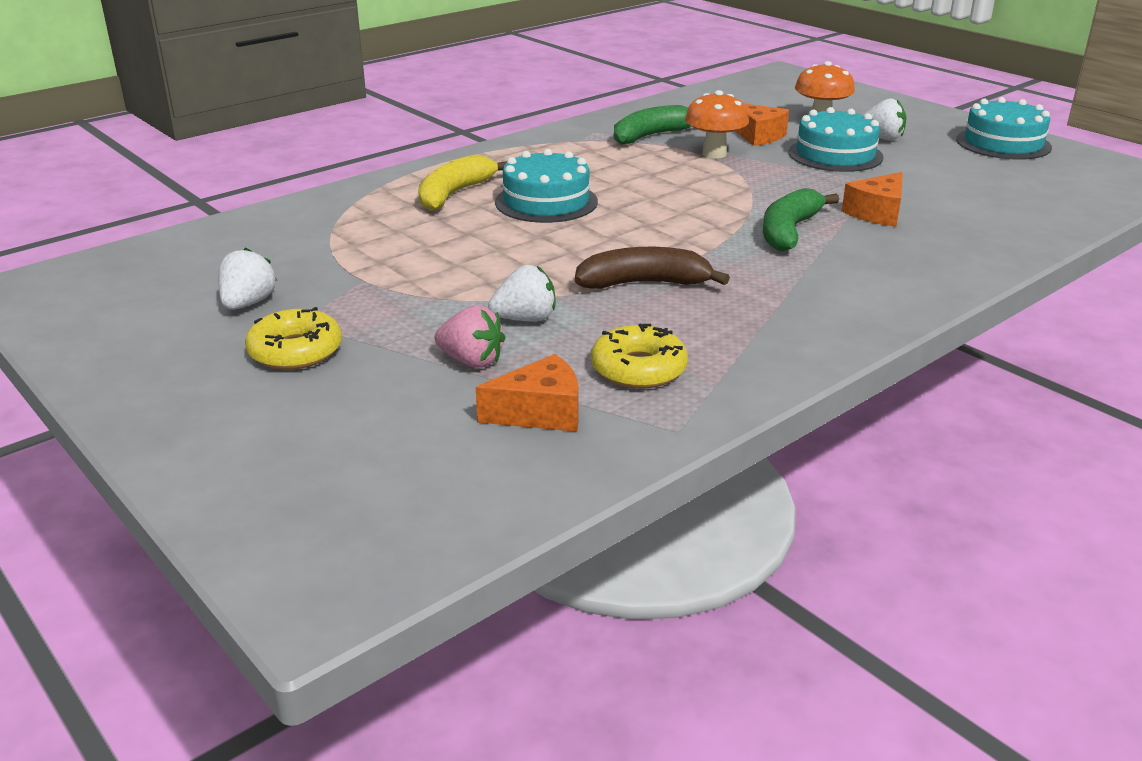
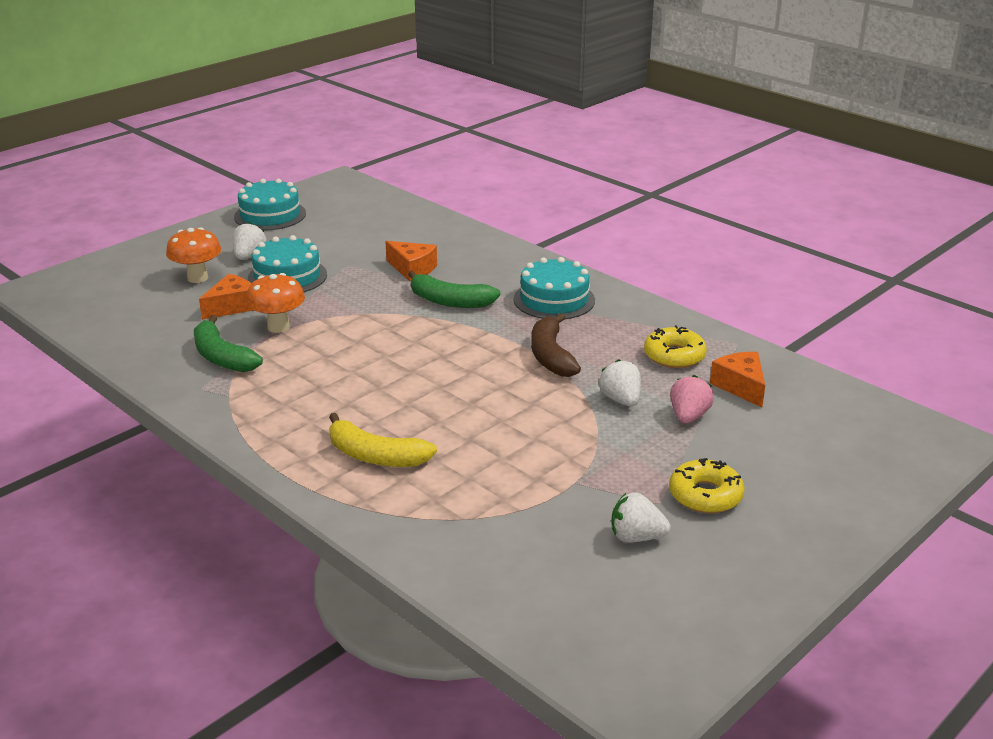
camera: 95 degrees left, 0 degrees up
turquoise cake [495,149,598,223] -> turquoise cake moved to [514,257,595,319]

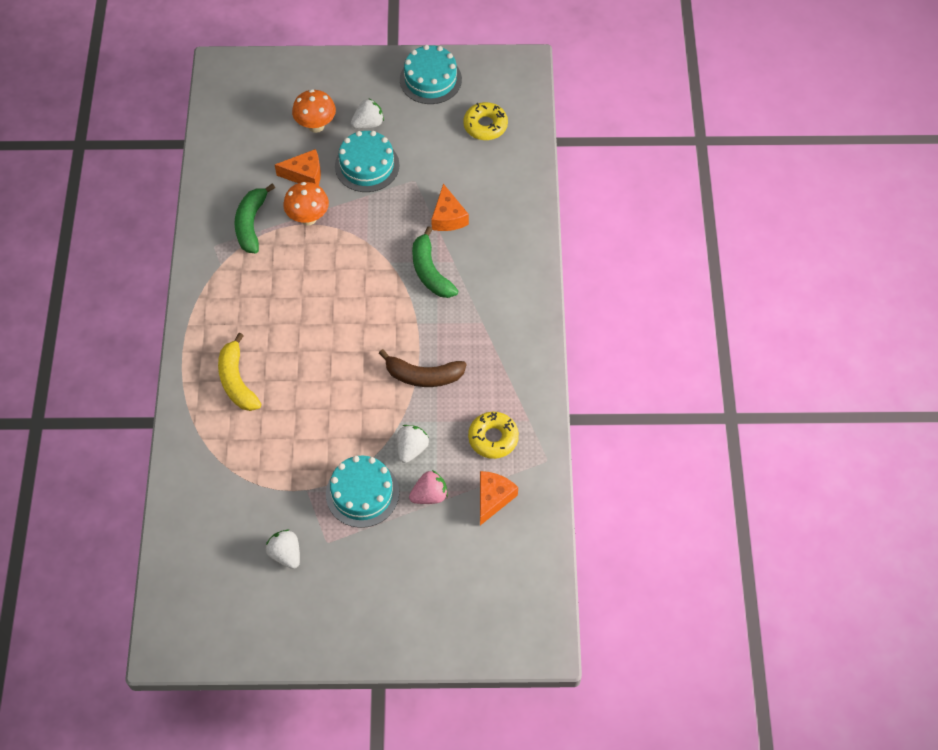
camera: 45 degrees right, 30 degrees up
turquoise cake [514,257,595,319] -> turquoise cake moved to [326,455,399,528]
brown banana [531,313,581,377] -> brown banana turned 120 degrees counterclockwise [379,349,466,387]
yellow donut [669,458,745,513] -> yellow donut moved to [463,102,508,140]

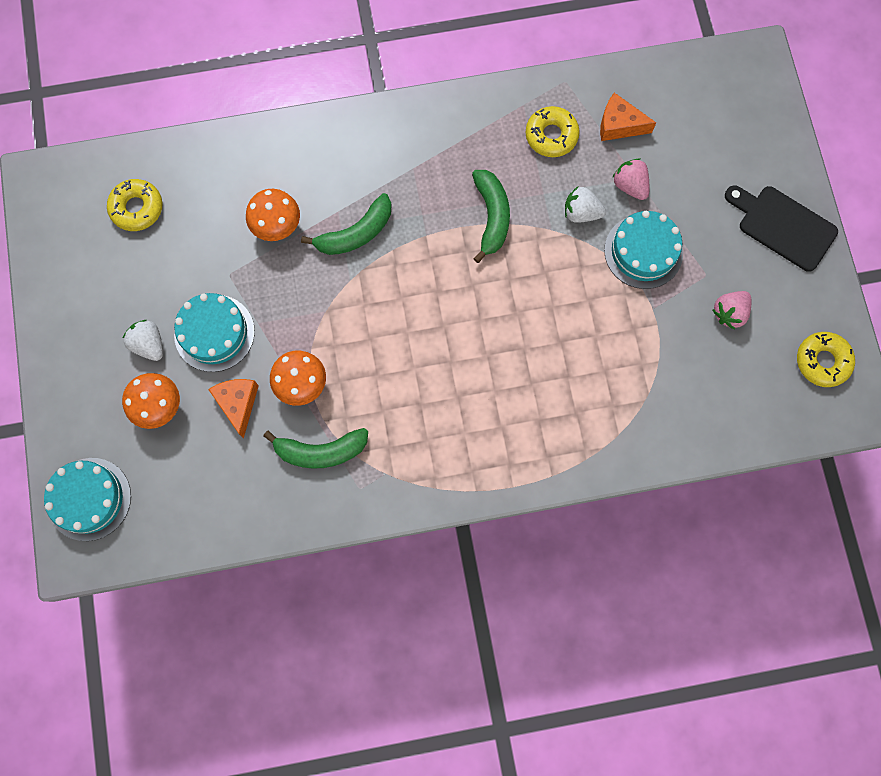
camera: 100 degrees left, 15 degrees up
yellow banana [218,333,261,411] -> none
white strawberry [266,530,300,569] -> pink strawberry [713,291,752,330]
brown banana [379,349,466,387] -> green banana [472,170,510,263]
turquoise cake [400,45,462,104] -> turquoise cake moved to [44,458,131,541]
orange cheese [431,184,469,231] -> orange mushroom [246,189,300,241]
none -> black cutting board [725,185,838,272]
none -> yellow donut [797,332,855,387]

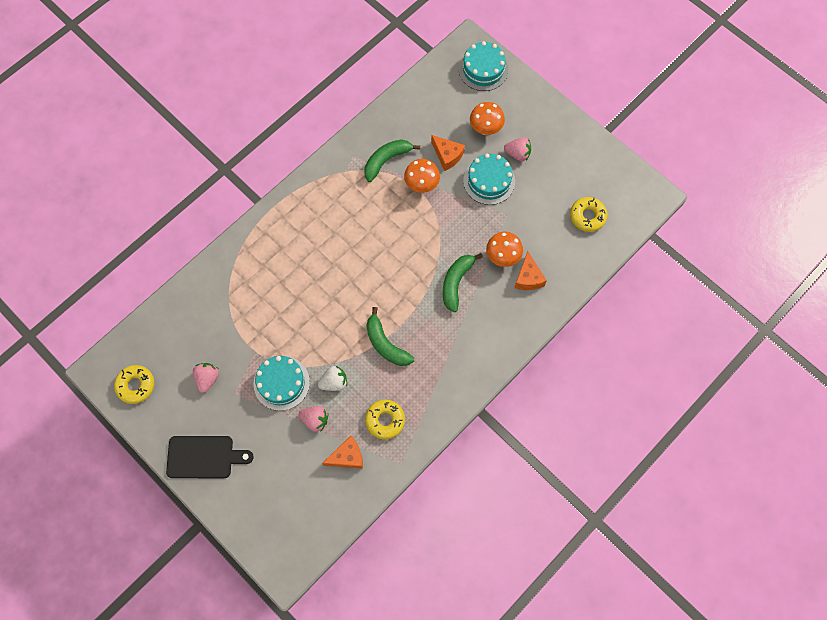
camera: 145 degrees right, 5 degrees down
white strawberry [122,320,163,361] -> pink strawberry [504,137,531,161]
none -> orange cheese [514,251,547,290]

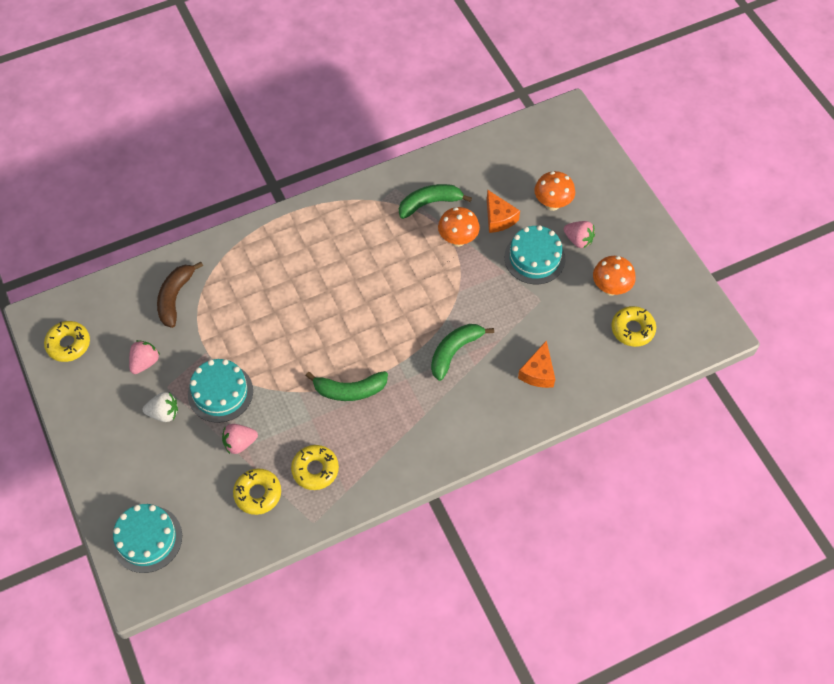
camera: 20 degrees right, 10 degrees down
black cutting board [166,436,254,478] -> none
pink strawberry [299,406,329,432] -> pink strawberry turned 120 degrees clockwise [222,424,258,454]
white strawberry [318,366,347,391] -> white strawberry moved to [143,392,178,422]
orange cheese [322,436,363,469] -> yellow donut [233,469,281,515]
green banana [366,307,414,366] -> green banana turned 75 degrees counterclockwise [306,371,388,401]
turquoise cake [459,41,508,91] -> turquoise cake moved to [112,504,182,573]
orange mushroom [486,232,523,267] -> orange mushroom moved to [593,256,636,296]
none -> brown banana [157,262,203,328]

